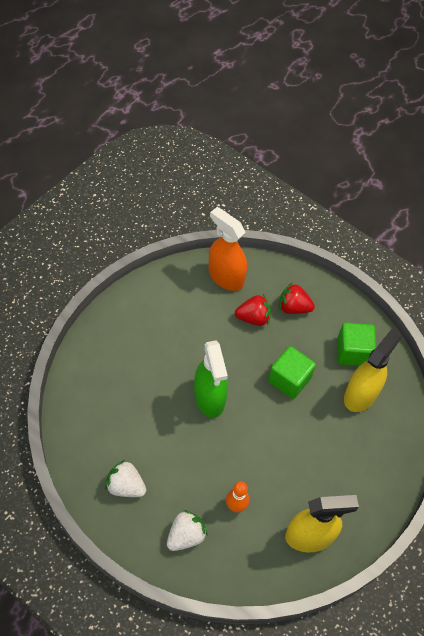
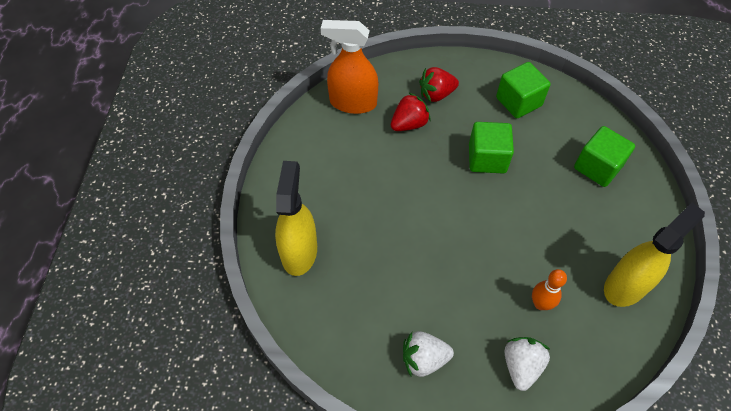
camera: 30 degrees left, 0 degrees up
green spray bottle [194,340,228,418] -> none
yellow spray bottle [344,328,402,412] -> yellow spray bottle moved to [275,161,317,276]
none -> green cube [574,126,635,187]

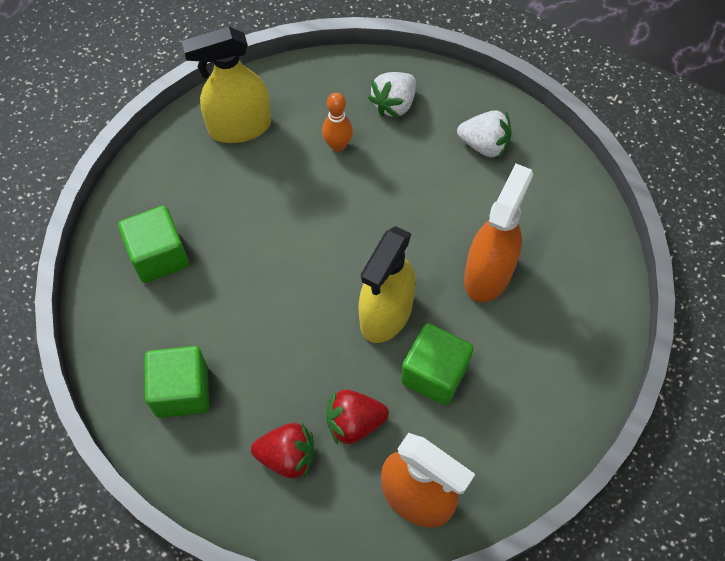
camera: 155 degrees left, 5 degrees up
yellow spray bottle [275,161,317,276] -> yellow spray bottle moved to [358,226,416,343]
green cube [469,122,514,173] -> green cube moved to [401,323,474,405]
none -> orange spray bottle [464,164,533,302]

